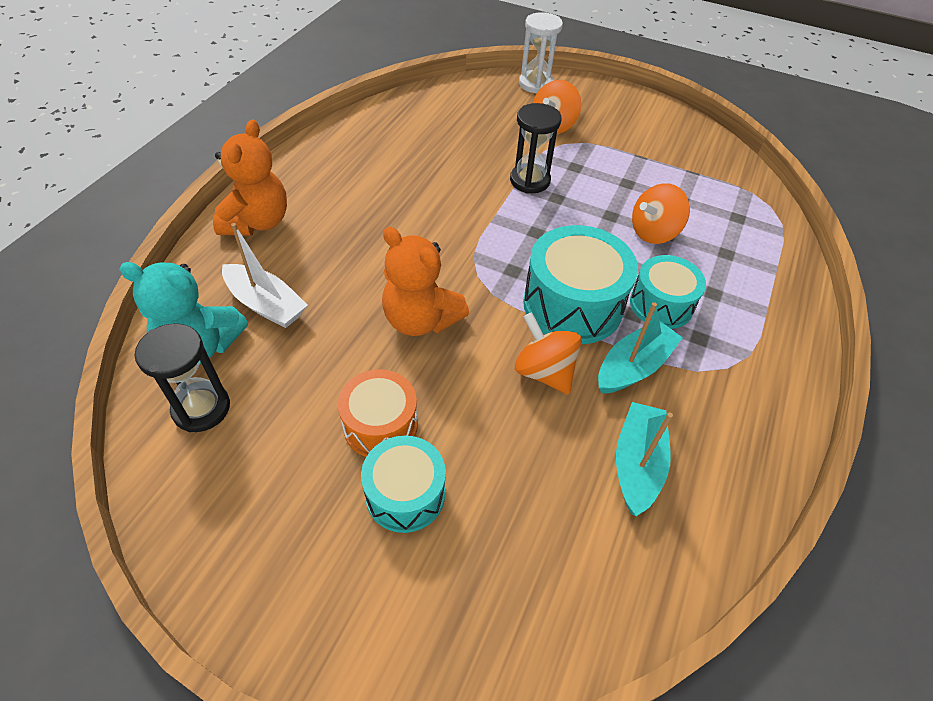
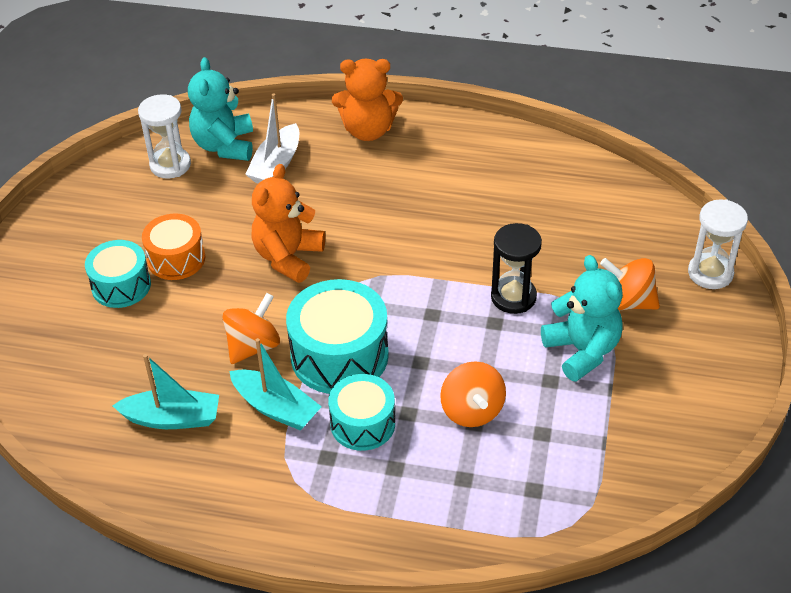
camera: 80 degrees right, 5 degrees down
black hourglass [134,323,230,432] -> white hourglass [138,94,191,179]
orange spinning top [632,183,690,244] -> orange spinning top turned 150 degrees counterclockwise [440,361,506,427]
none -> turquoise teddy bear [541,255,623,382]

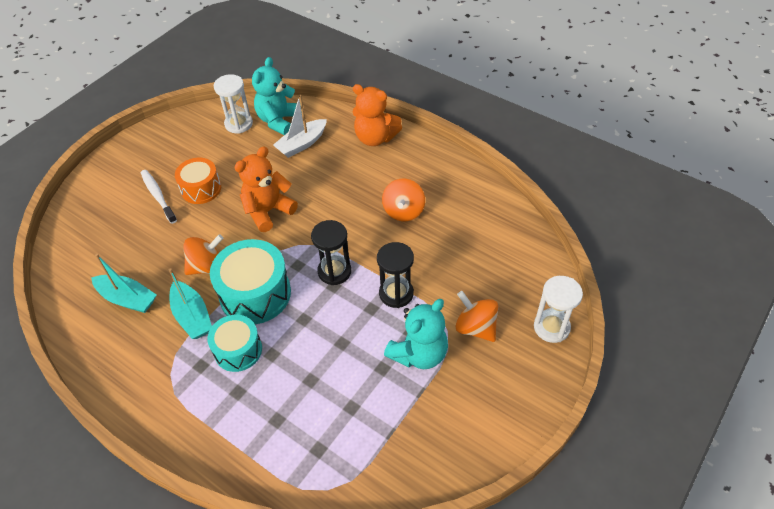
camera: 25 degrees right, 5 degrees up
turquoise drum [85,240,151,308] -> white toothbrush [141,170,177,224]
orange spinning top [440,361,506,427] -> orange spinning top moved to [382,179,425,221]
turquoise teddy bear [541,255,623,382] -> turquoise teddy bear turned 45 degrees clockwise [384,299,448,369]
none -> black hourglass [311,220,351,285]

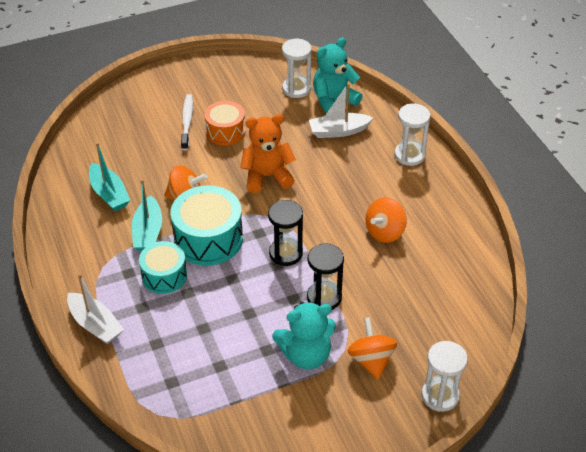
camera: 30 degrees right, 5 degrees down
orange teddy bear [353,84,402,146] -> white hourglass [394,104,431,166]
none -> white boat [67,274,124,344]

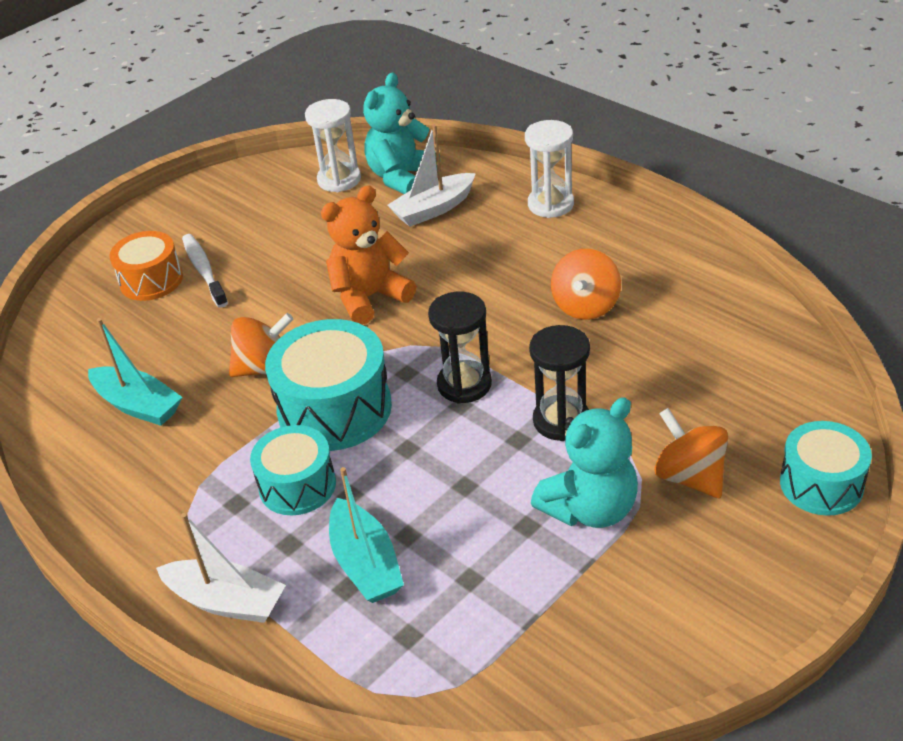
camera: 20 degrees left, 5 degrees down
turquoise boat [132,179,162,251] -> turquoise boat moved to [329,467,404,603]
orange drum [204,101,245,146] -> orange drum moved to [109,231,183,301]
white hourglass [422,341,468,412] -> turquoise drum [780,421,872,516]

